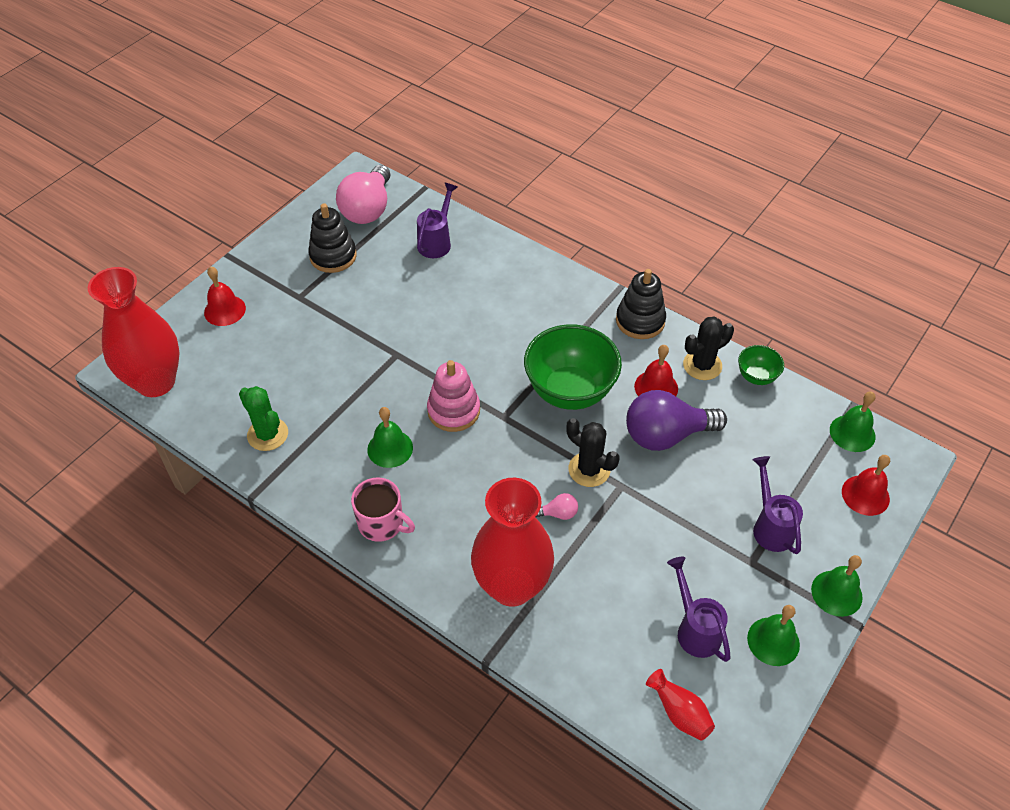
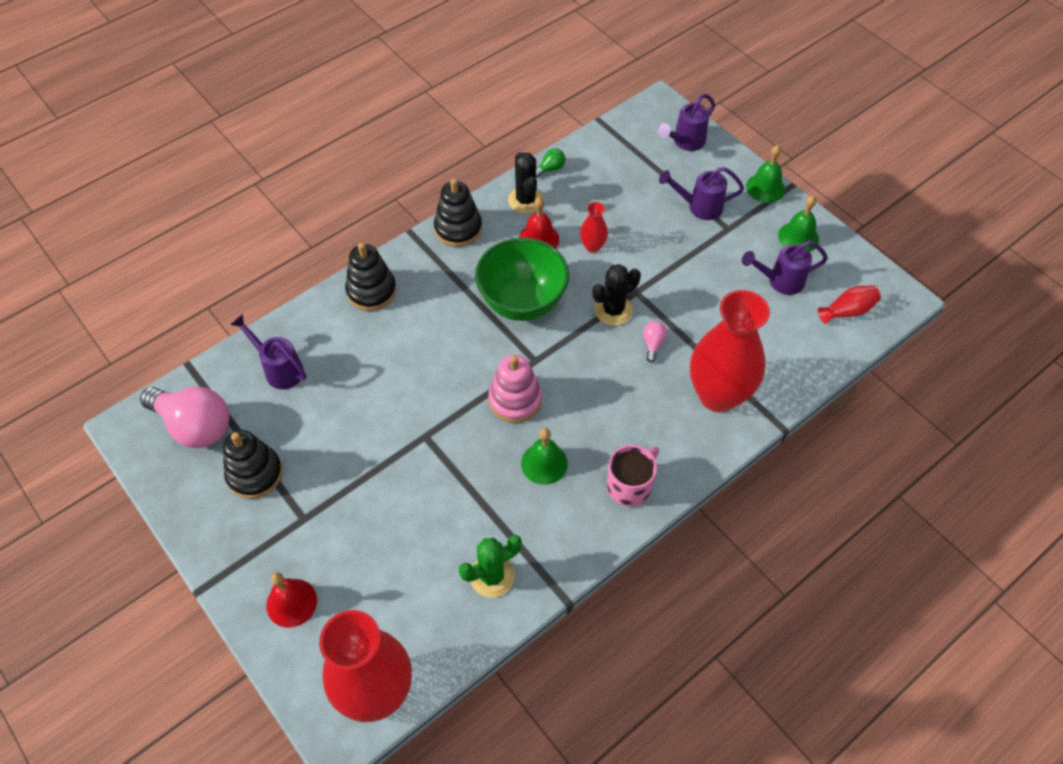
camera: 75 degrees left, 5 degrees up
purple light bulb [626,390,727,451] -> red vase [580,202,608,253]
green bowl [738,345,784,385] -> green light bulb [536,149,565,178]
green bell [830,391,876,452] -> none
red bell [842,455,890,516] -> purple watering can [658,94,715,151]
none -> black stacking toy [345,243,396,311]

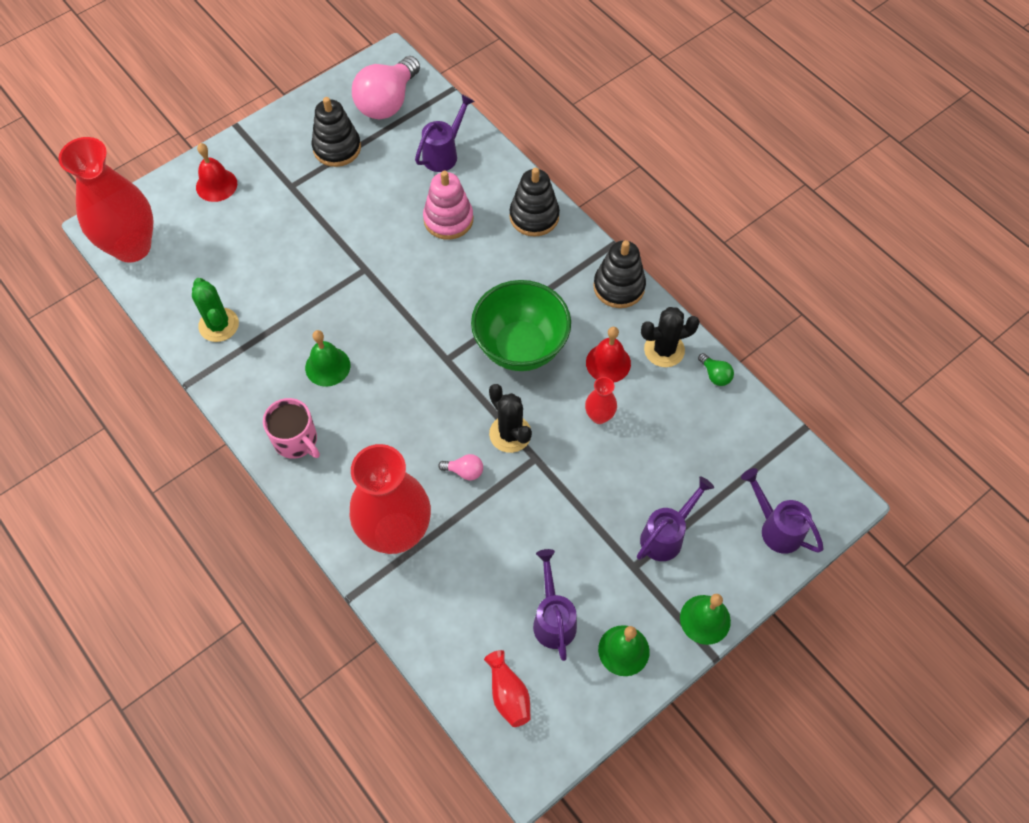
camera: 90 degrees right, 5 degrees up
pink stacking toy [488,354,542,423] -> pink stacking toy moved to [423,171,473,240]
purple watering can [659,167,744,220] -> purple watering can turned 45 degrees clockwise [637,476,714,561]

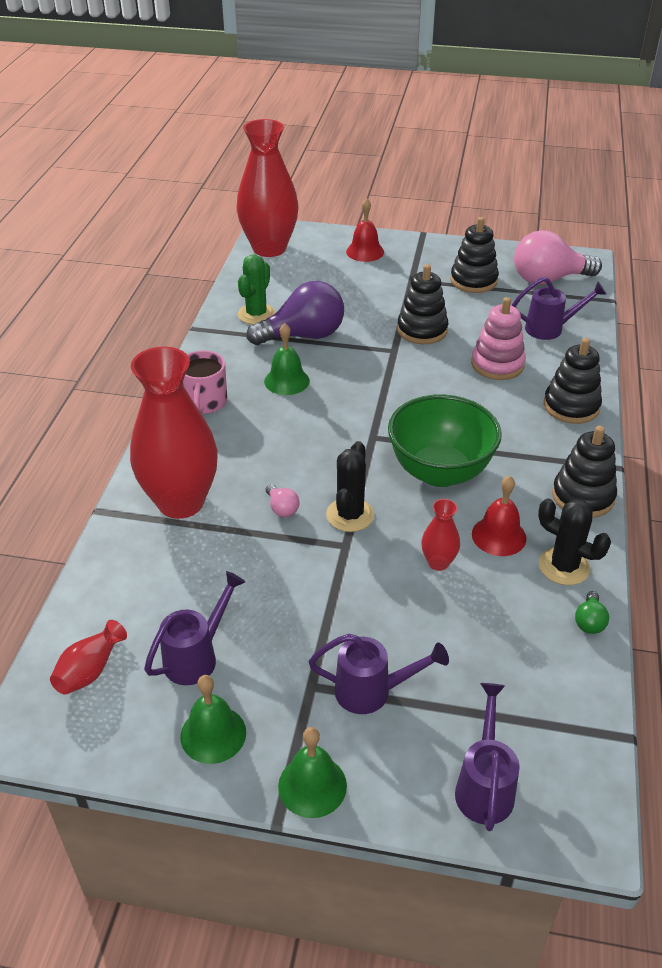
camera: 50 degrees right, 20 degrees down
none -> purple light bulb [247,281,344,345]
none -> black stacking toy [397,264,448,344]

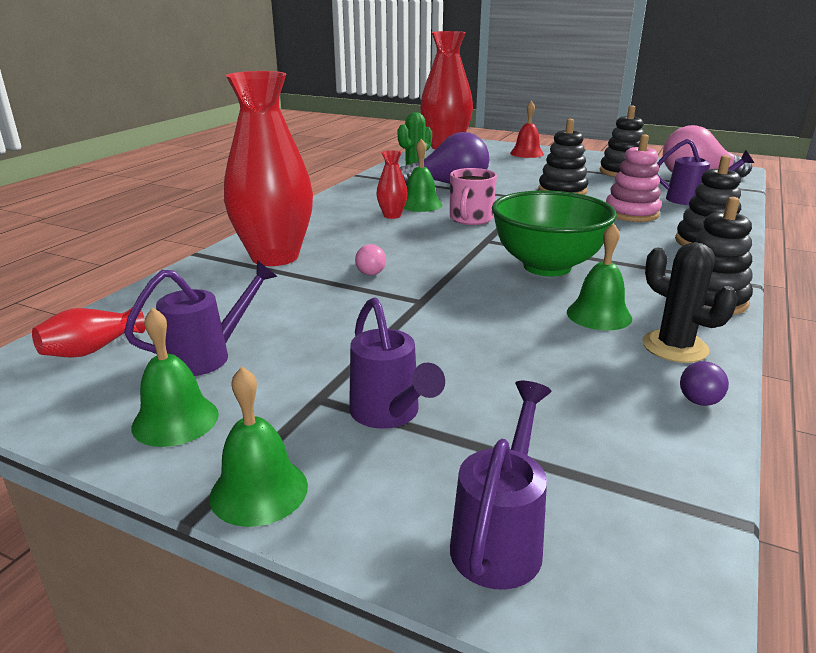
camera: 15 degrees right, 15 degrees down
pink mug [183,351,227,414] -> pink mug moved to [450,168,497,225]
purple watering can [309,634,449,714] -> purple watering can turned 45 degrees clockwise [349,297,445,429]
black cactus [326,441,374,532] -> none
red vase [421,499,460,571] -> red vase moved to [376,150,408,219]
red bell [472,476,526,556] -> green bell [567,223,632,330]
green light bulb [575,591,609,634] -> purple light bulb [680,361,729,406]

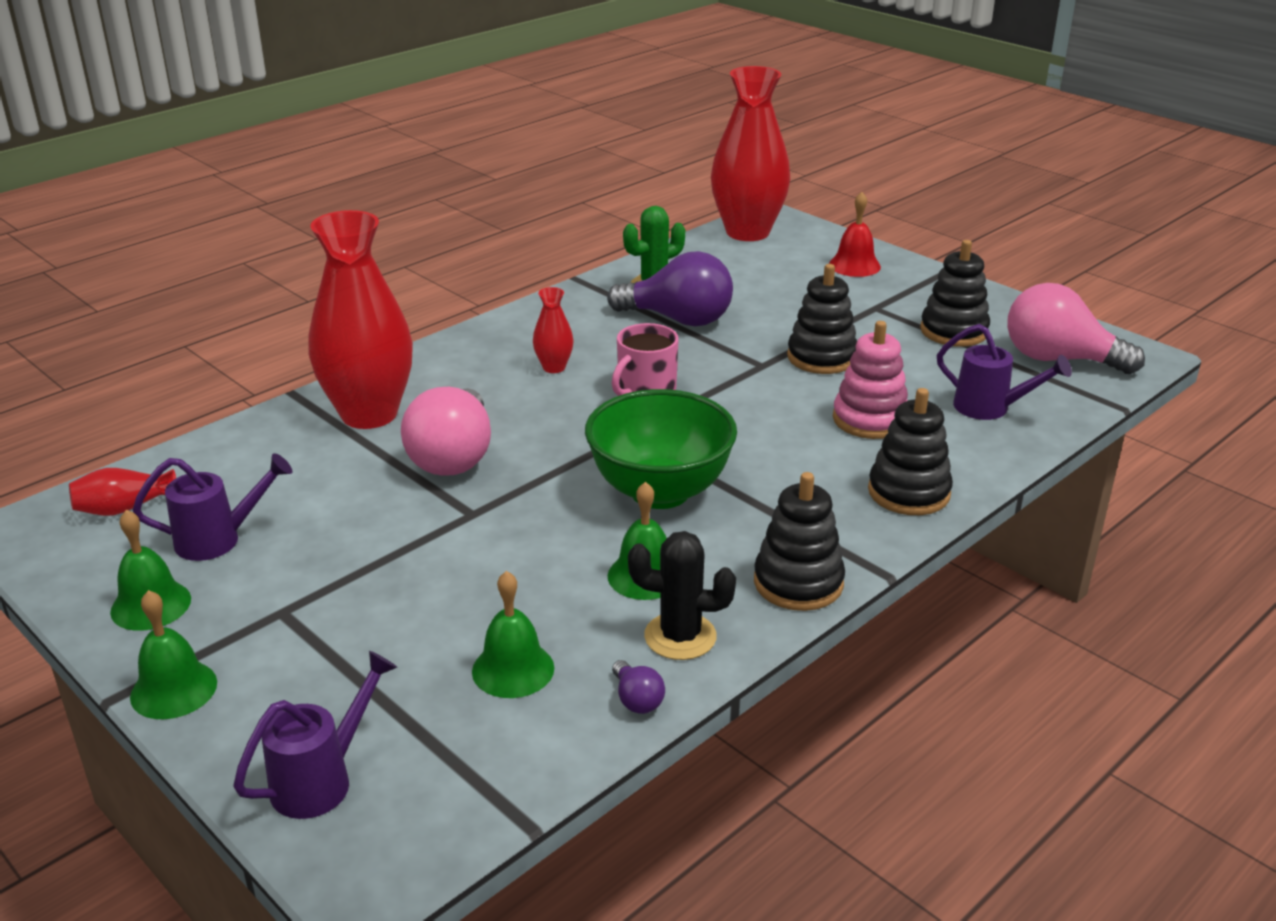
camera: 20 degrees right, 5 degrees up
purple watering can [349,297,445,429] -> none
pink light bulb [355,244,386,275] -> pink light bulb [401,387,491,476], size x2.39
green bell [404,138,442,212] -> green bell moved to [472,571,554,698]
black cactus [642,242,738,363] -> black cactus turned 60 degrees counterclockwise [628,531,736,660]
purple light bulb [680,361,729,406] -> purple light bulb turned 75 degrees counterclockwise [612,660,665,714]

